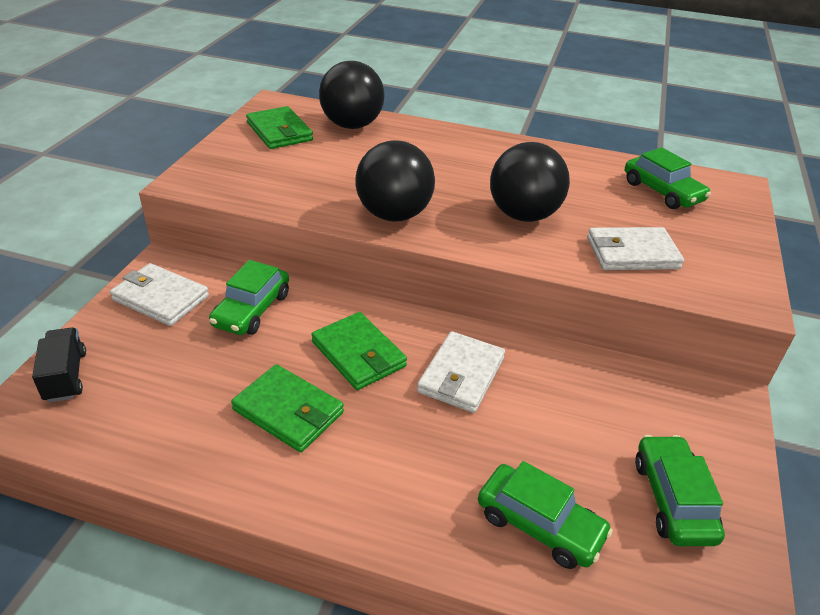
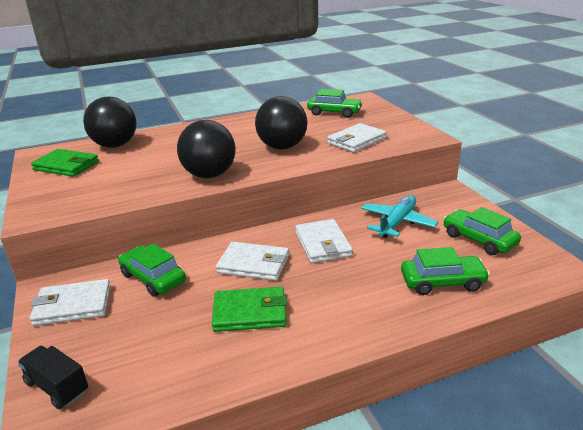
camera: 35 degrees left, 10 degrees down
green car [209,260,289,335] -> green car turned 150 degrees clockwise [118,244,186,297]
green wallet [311,312,407,390] -> white wallet [216,242,289,281]
none -> turquoise plane [361,195,438,238]

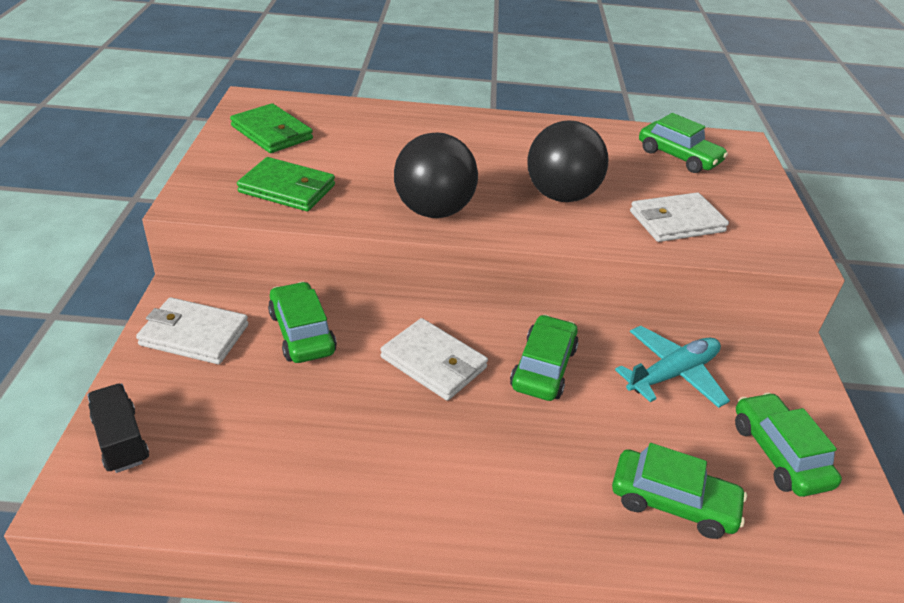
camera: 20 degrees right, 10 degrees up
black ball [83,97,137,148] -> none
green wallet [212,287,287,332] -> green wallet moved to [237,157,335,211]
white wallet [295,219,353,263] -> green car [510,314,579,401]

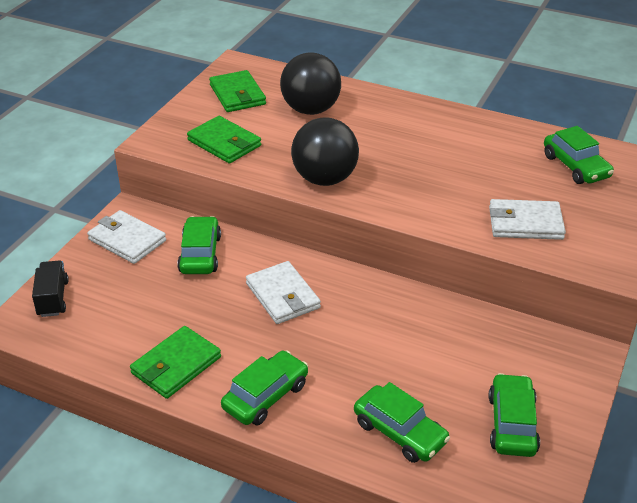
camera: 25 degrees right, 0 degrees up
green car [510,314,579,401] -> green car moved to [221,350,308,425]
black ball [527,121,608,202] -> black ball moved to [280,52,341,115]
turquoise plane [615,326,730,408] -> none
none -> green wallet [130,326,221,399]

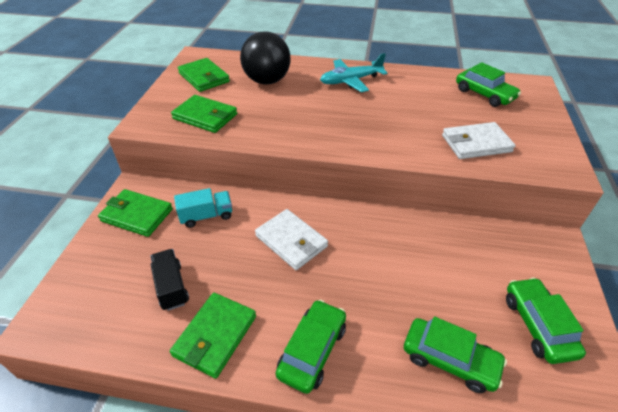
camera: 15 degrees left, 5 degrees up
black truck [32,260,69,317] -> black truck moved to [150,249,189,311]
white wallet [87,210,166,264] -> green wallet [98,189,173,237]
green car [177,216,221,274] -> turquoise truck [174,188,232,228]
black ball [291,117,359,186] -> none
none -> turquoise plane [320,53,387,92]

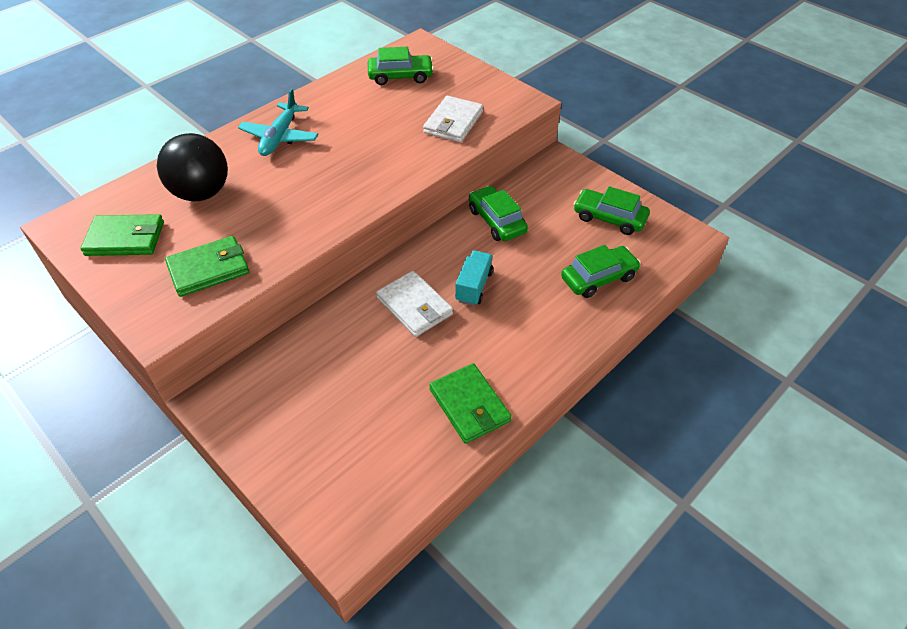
camera: 55 degrees left, 5 degrees up
green wallet [98,189,173,237] -> none
black truck [150,249,189,311] -> none
turquoise truck [174,188,232,228] -> turquoise truck moved to [455,250,493,306]
white wallet [255,209,328,270] -> white wallet turned 60 degrees clockwise [376,271,453,337]
green car [276,300,346,394] -> green car moved to [469,186,528,241]

